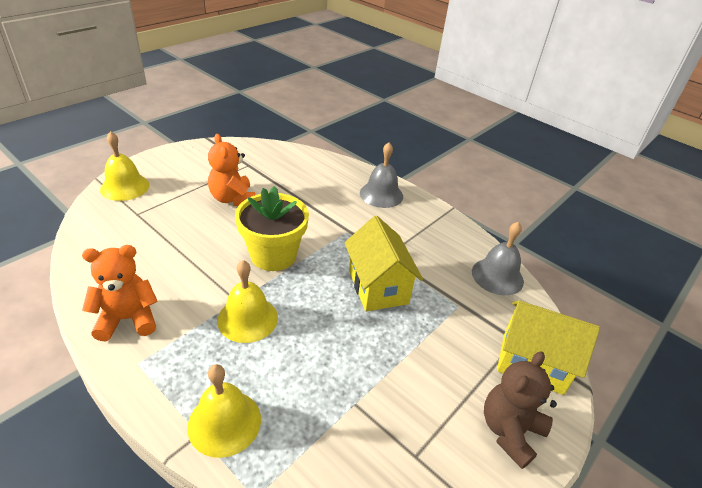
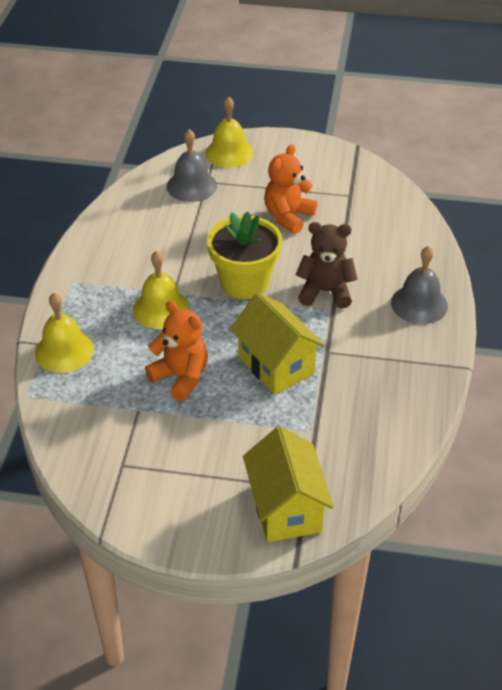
camera: 60 degrees right, 5 degrees up
orange teddy bear [82,245,157,341] -> orange teddy bear moved to [145,301,208,401]
yellow house [345,216,423,311] -> yellow house turned 75 degrees counterclockwise [230,292,325,395]
grey bell [472,222,524,295] -> grey bell moved to [167,129,217,202]
brown teddy bear [484,351,557,469] -> brown teddy bear moved to [296,222,358,308]

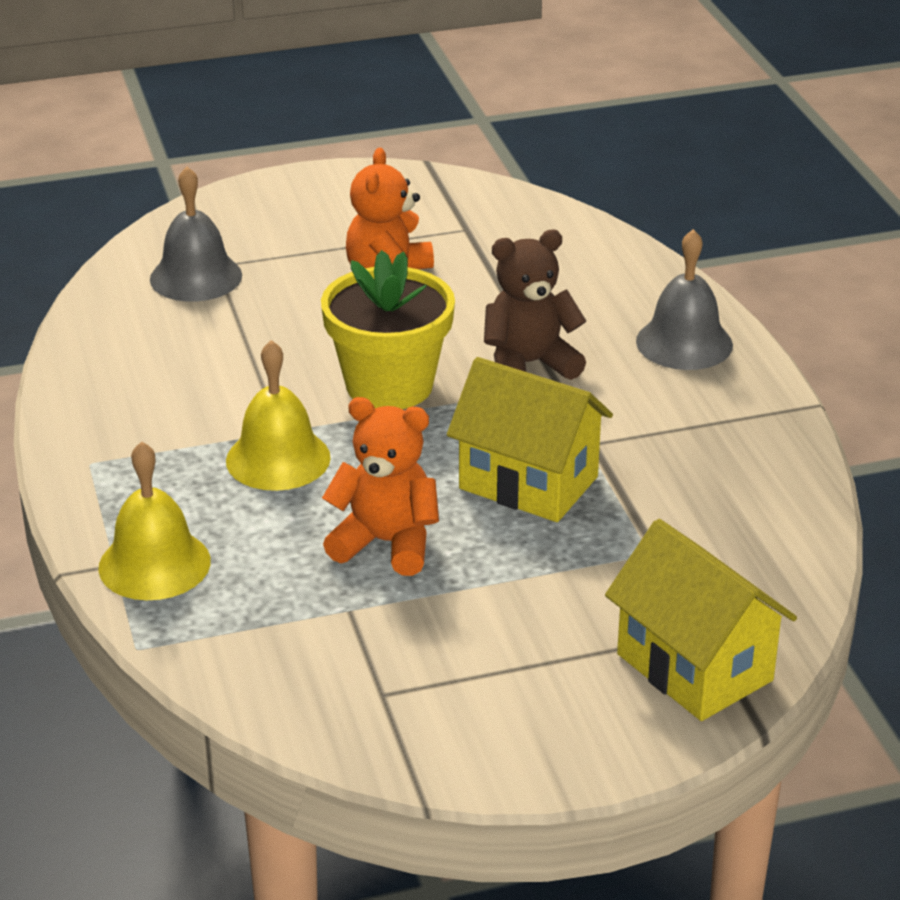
camera: 25 degrees left, 10 degrees down
yellow bell [205,96,254,168] -> none

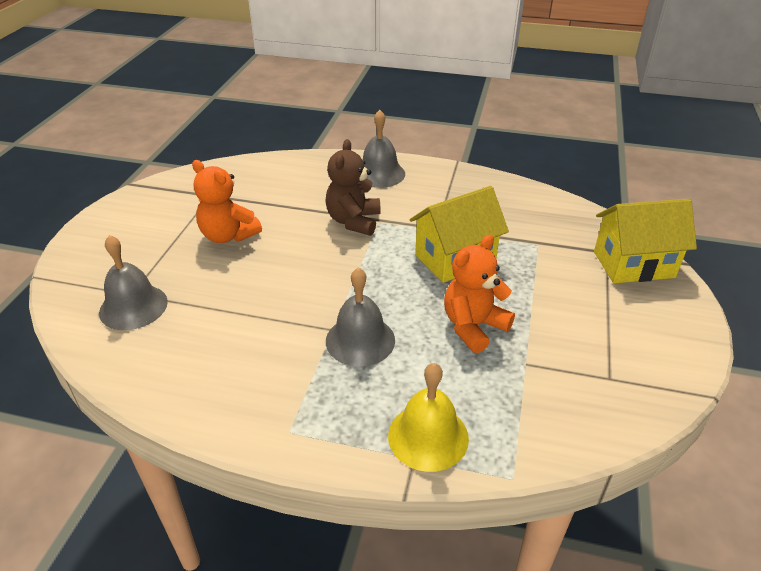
camera: 60 degrees left, 5 degrees up
yellow bell [226,340,331,491] -> grey bell [326,267,395,367]
yellow flower pot [321,250,455,409] -> none

